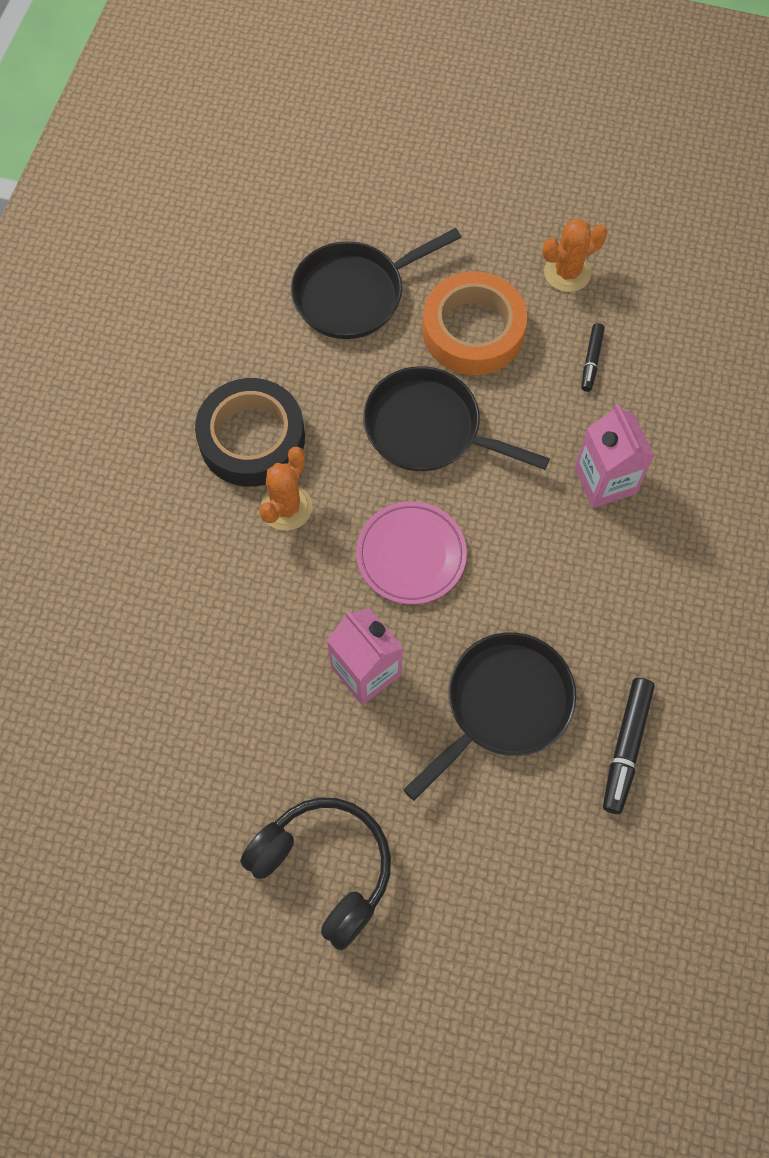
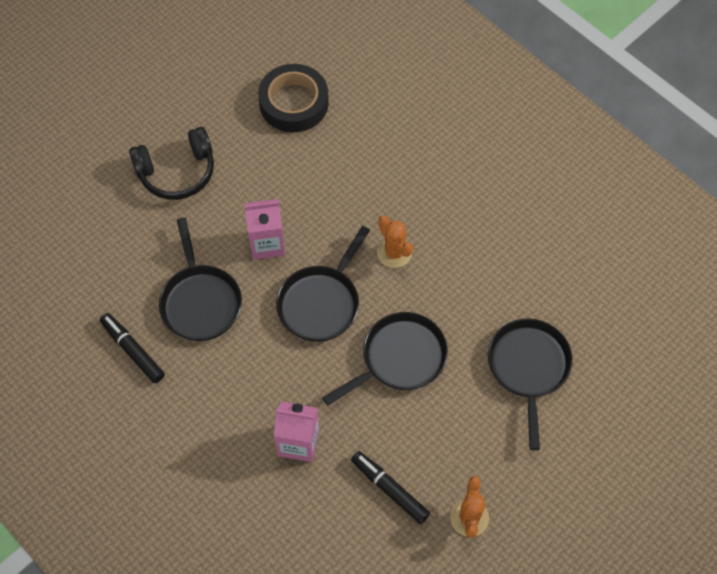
camera: 120 degrees right, 5 degrees down
black tape [195,378,305,487] -> black tape moved to [258,64,329,132]
pink plate [356,501,467,604] -> black pan [276,226,370,342]
orange tape [423,272,527,375] -> none
black marker [581,323,605,392] -> black marker [351,451,430,524], size x1.62

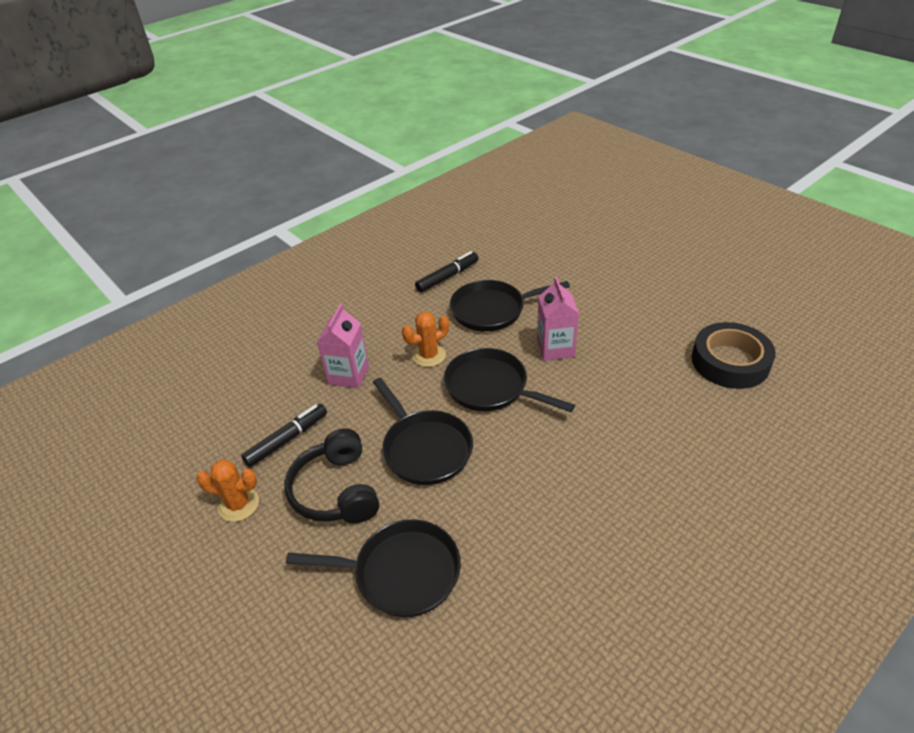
camera: 95 degrees right, 20 degrees down
black headphones [129,127,214,200] -> black headphones moved to [285,429,379,523]
orange cactus [377,215,413,268] -> orange cactus moved to [402,312,449,367]

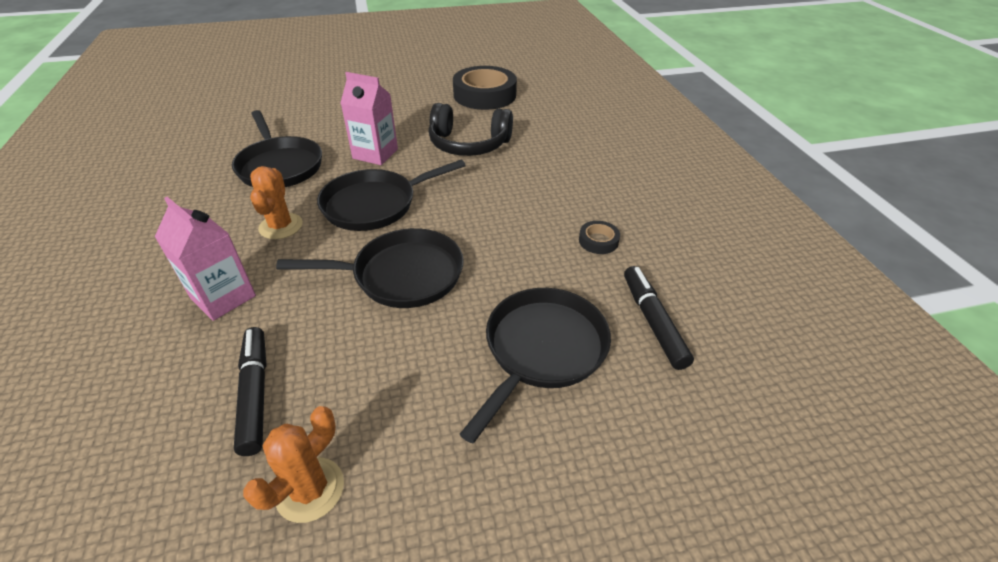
camera: 65 degrees left, 0 degrees up
black headphones [285,429,379,523] -> black headphones moved to [429,103,513,156]
black marker [415,251,479,293] -> black marker moved to [624,266,694,370]
black pan [450,280,570,332] -> black pan turned 45 degrees counterclockwise [232,110,322,187]
none -> black tape [579,221,620,254]

